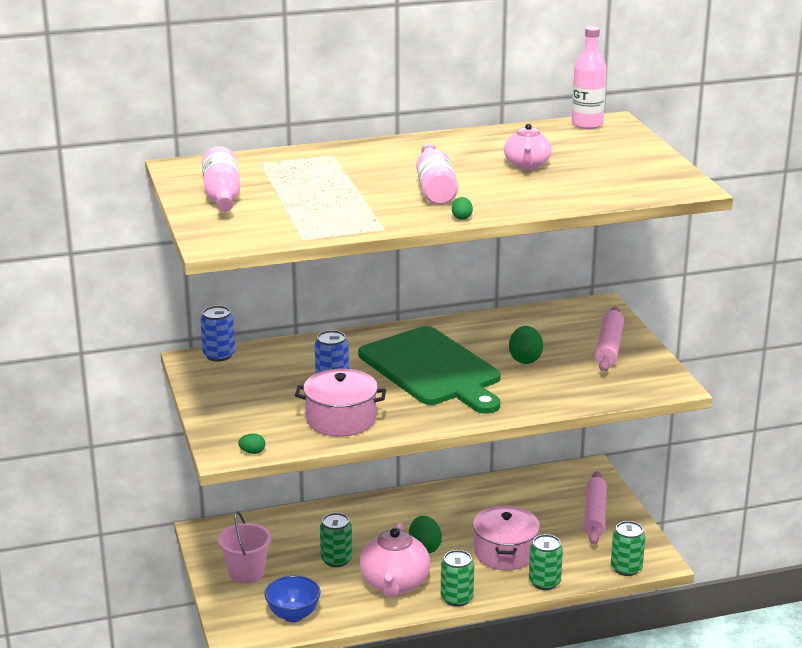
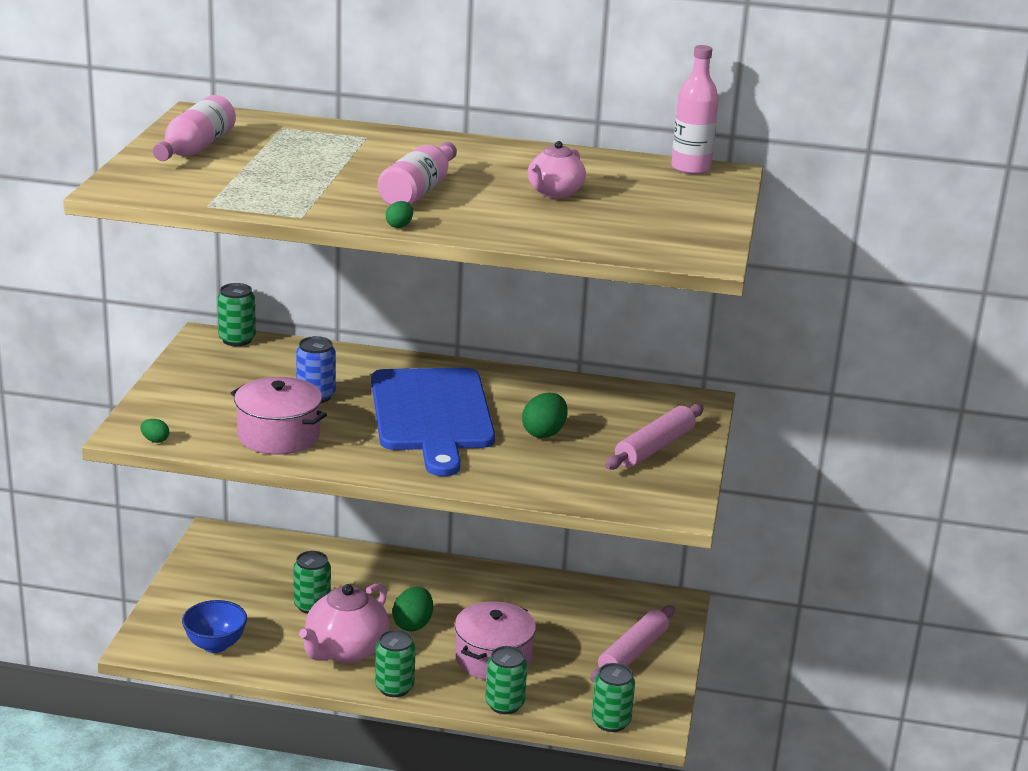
camera: 25 degrees right, 0 degrees up
blue can [200,306,235,361] -> green can [217,283,256,346]
pink bucket [218,511,271,584] -> none
green cutting board [358,326,501,414] -> blue cutting board [371,368,495,476]

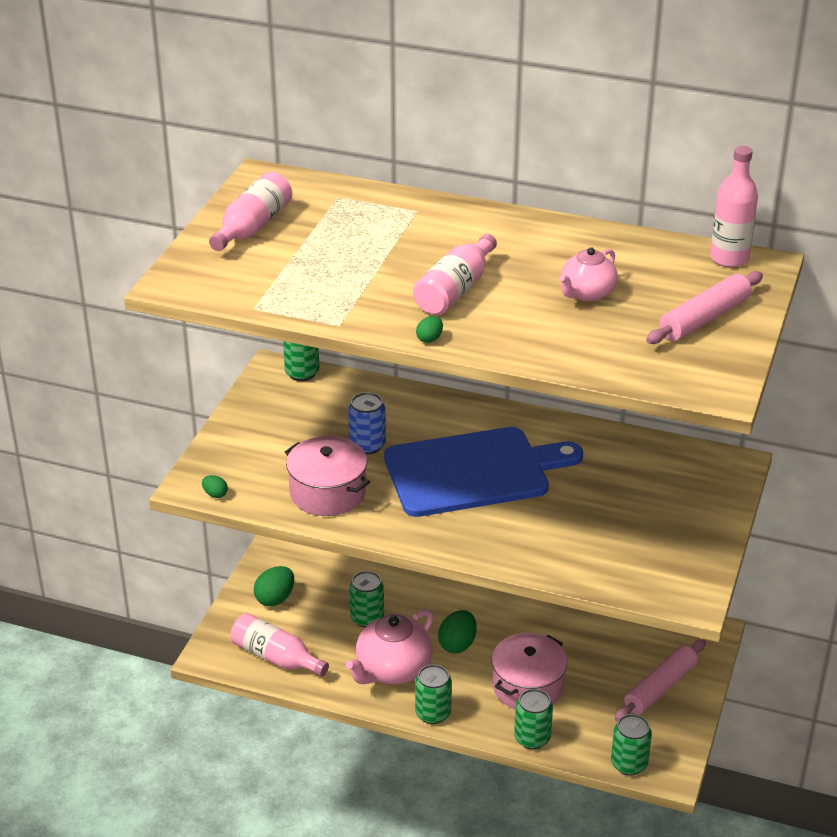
camera: 10 degrees right, 10 degrees up
blue bowl [182,600,247,653] -> pink bottle [230,613,329,677]
blue cutting board [371,368,495,476] -> blue cutting board turned 105 degrees counterclockwise [384,427,583,517]
green egg [522,392,568,438] -> green egg moved to [254,566,294,606]
pink rolling pin [605,404,704,470] -> pink rolling pin moved to [646,271,763,344]

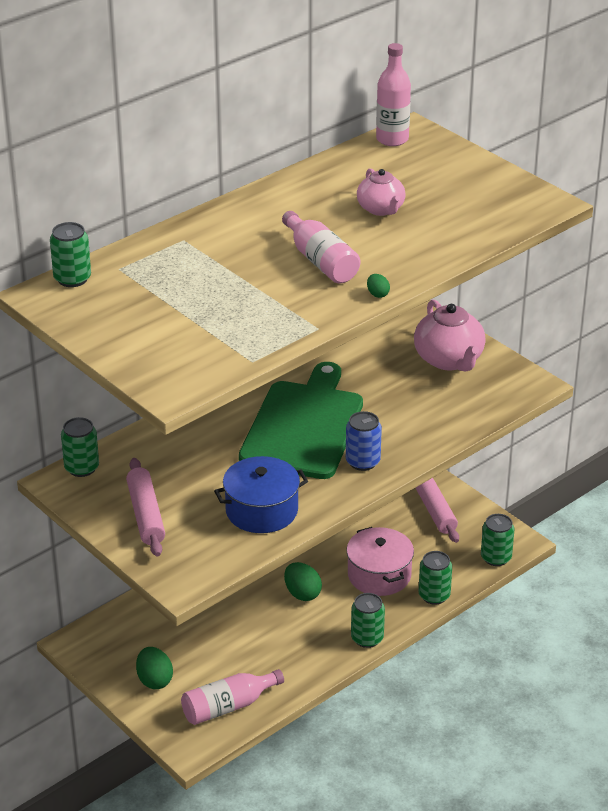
camera: 60 degrees left, 0 degrees up
green egg [202,475,228,498] -> none
pink bottle [209,172,292,251] -> none
pink pot [285,436,370,516] -> blue pot [214,456,308,533]
pink teapot [346,609,434,684] -> pink teapot moved to [414,300,486,371]
blue can [348,392,386,455] -> blue can moved to [346,411,382,471]
green can [349,571,384,627] -> green can moved to [50,222,91,287]
blue cutting board [384,427,583,517] -> green cutting board [239,362,363,479]
pink rolling pin [646,271,763,344] -> pink rolling pin moved to [126,458,165,556]

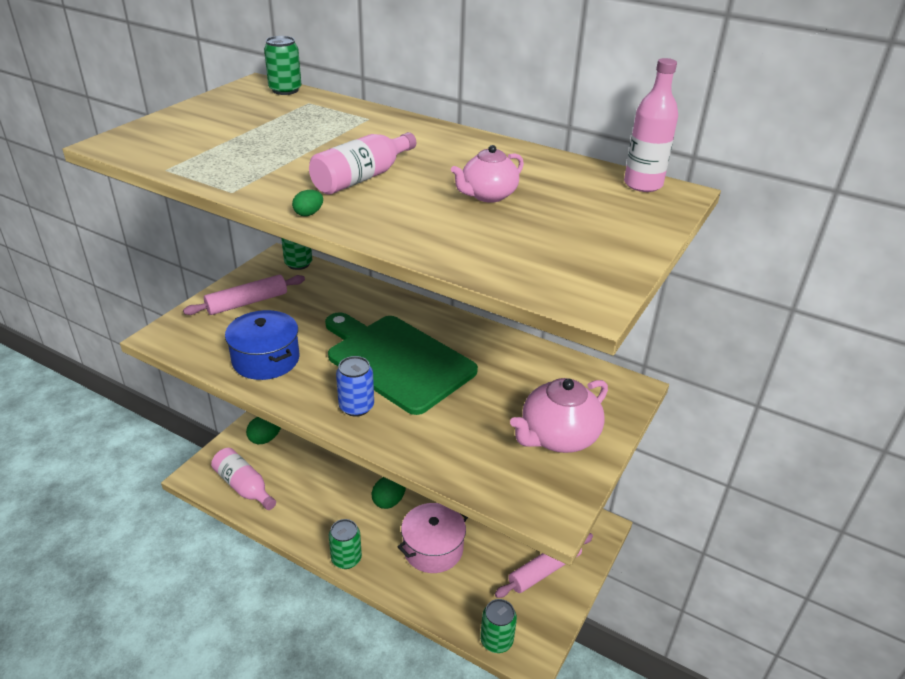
camera: 70 degrees right, 0 degrees up
green cutting board [239,362,363,479] -> green cutting board turned 135 degrees counterclockwise [325,312,478,415]
green can [419,551,452,605] -> none

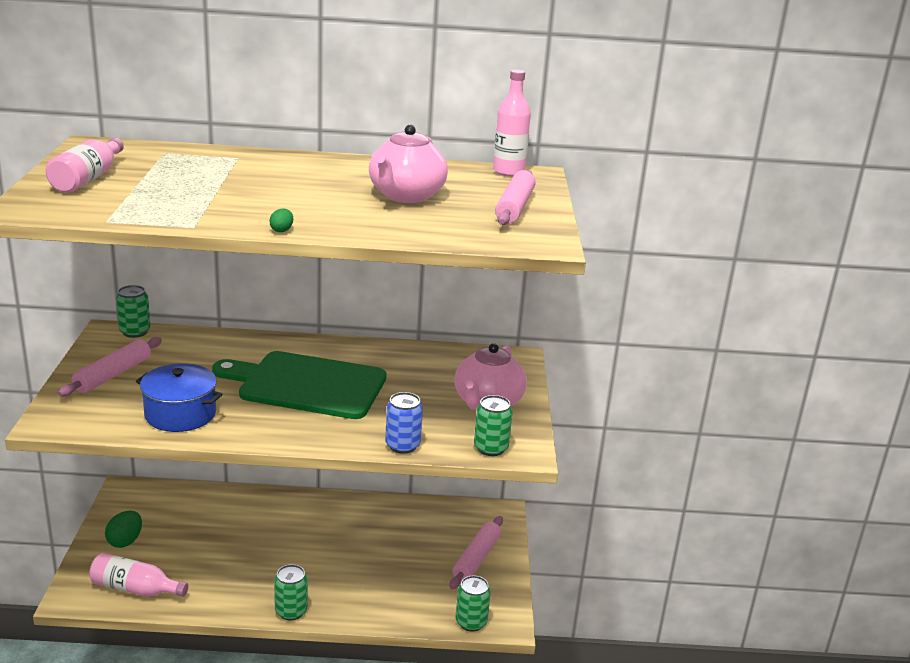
camera: 30 degrees left, 10 degrees down
green can [264,36,302,95] -> green can moved to [474,395,513,456]
pink bottle [309,132,416,195] -> pink bottle moved to [46,138,124,193]
blue can [336,356,374,417] -> blue can moved to [385,392,423,454]
green egg [371,477,406,509] -> none
pink pot [398,503,468,573] -> none
pink teapot [451,145,524,203] -> pink teapot [369,125,448,203], size x1.60
none -> pink rolling pin [495,170,536,225]

